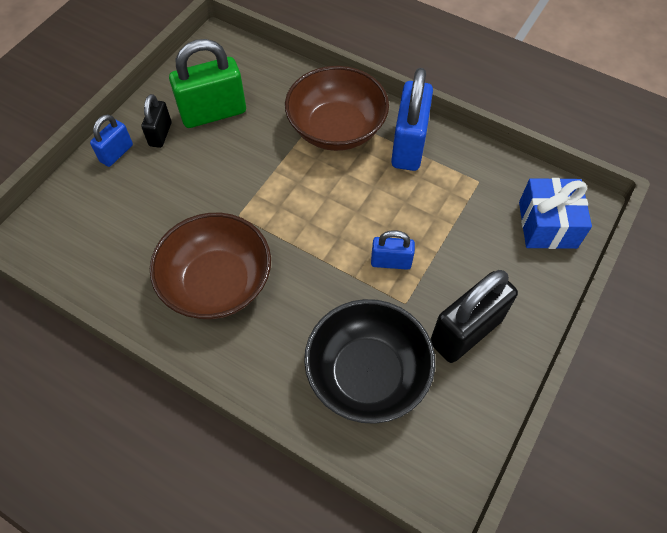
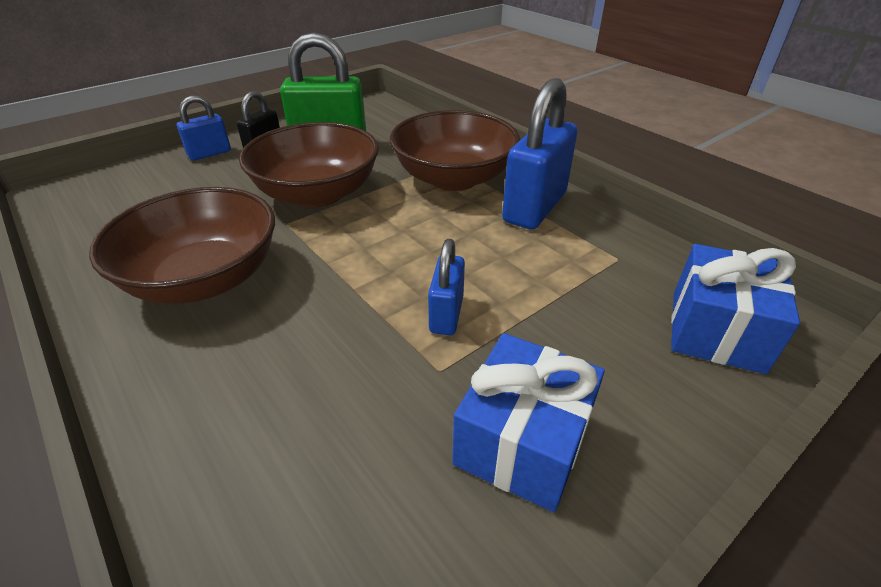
camera: 20 degrees right, 20 degrees down
black bowl [304,299,435,424] -> none
blue padlock [371,230,415,270] -> blue padlock turned 75 degrees clockwise [428,239,465,335]
black padlock [430,270,518,363] -> blue gift [452,333,605,512]
none -> brown bowl [239,122,379,208]

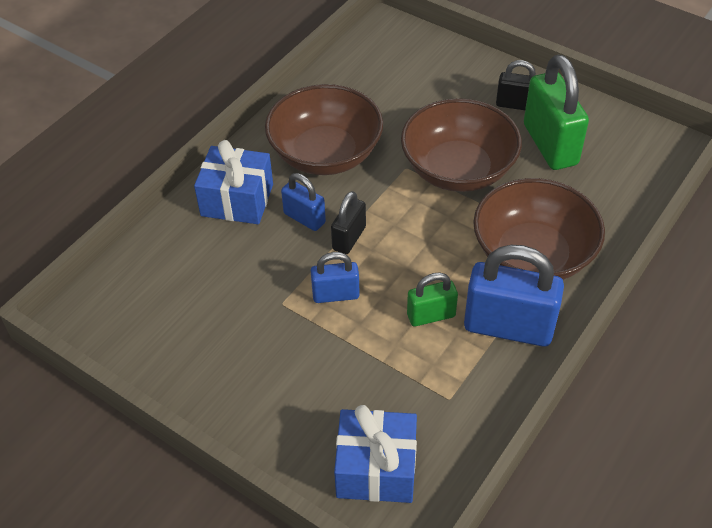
camera: 75 degrees right, 10 degrees up
blue padlock [177,95,231,161] -> blue padlock moved to [281,173,326,231]
blue gift [452,333,605,512] -> blue gift moved to [194,140,273,224]
none -> black padlock [331,191,366,254]
none -> green padlock [407,272,458,326]

